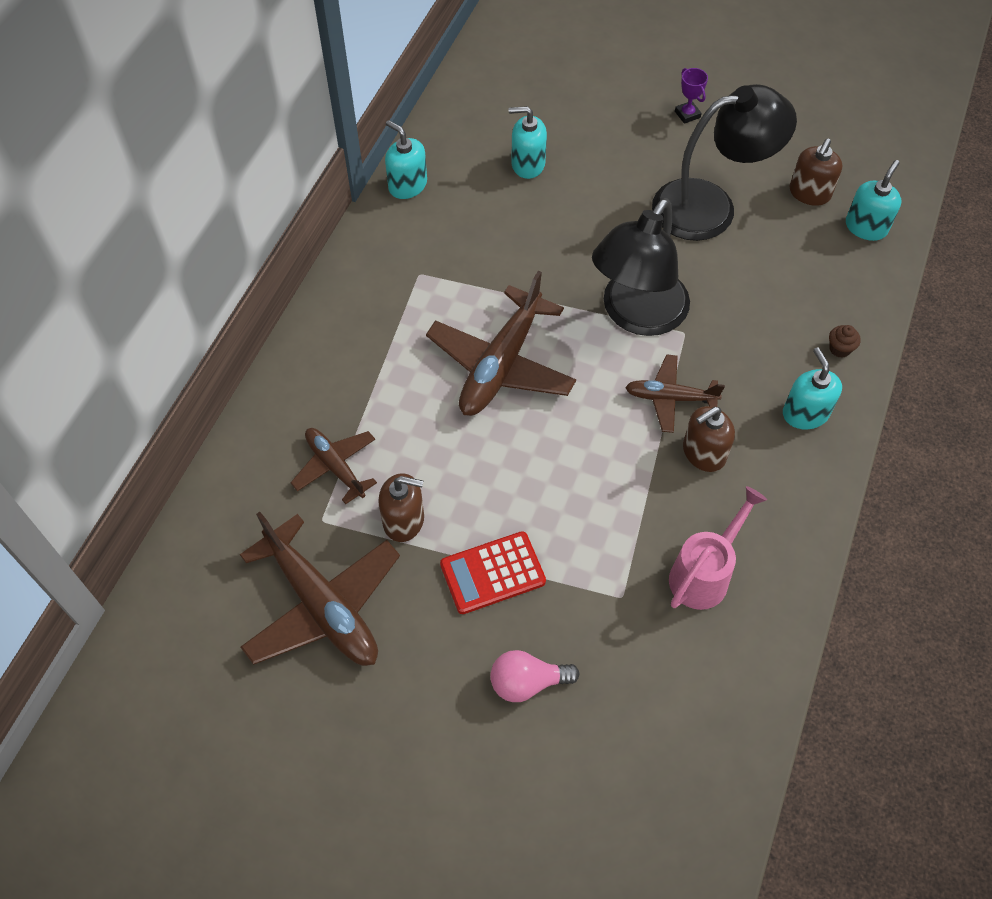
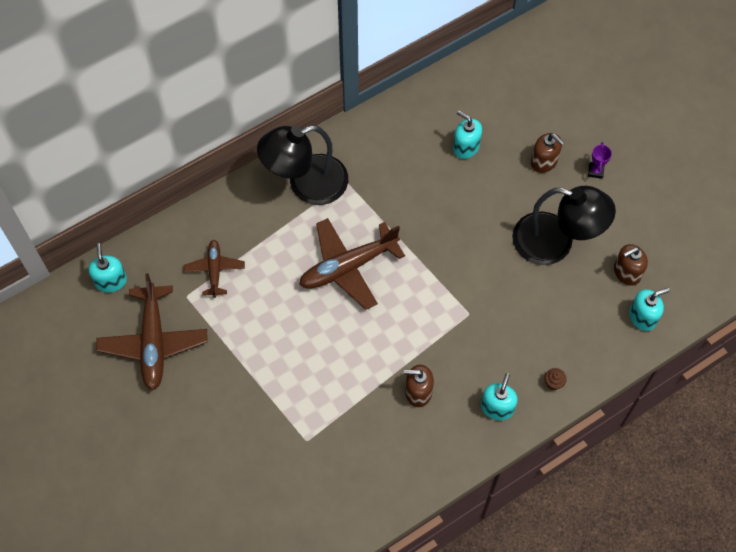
camera: 35 degrees right, 5 degrees up
brown soap dispenser [378,473,424,542] -> brown soap dispenser moved to [531,133,564,173]
turquoise soap dispenser [385,120,427,199] -> turquoise soap dispenser moved to [89,243,127,293]
red calculator [440,531,546,614] -> none
pink light bulb [490,650,580,702] -> none
black lamp [592,198,690,336] -> black lamp moved to [257,125,348,205]
brown plane [625,354,725,433] -> none
pink watering can [669,486,767,610] -> none

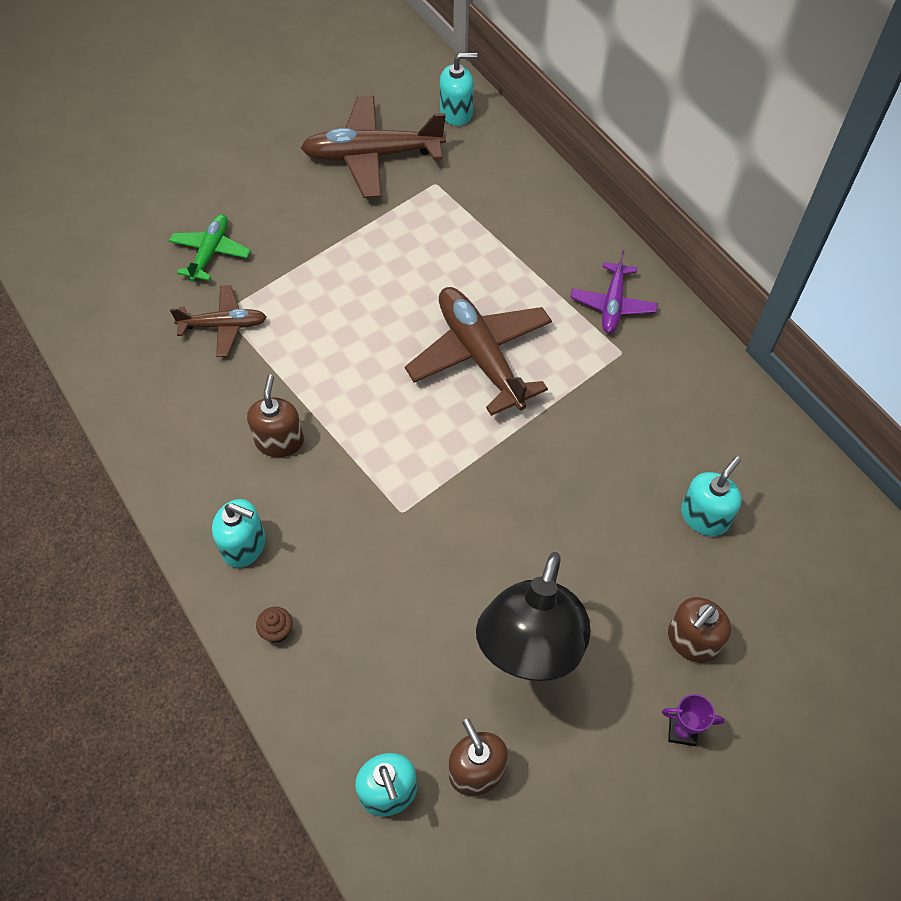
camera: 90 degrees right, 5 degrees down
brown plane [184,240,245,298] -> brown plane moved to [170,285,267,357]
black lamp [257,125,348,205] -> purple plane [570,250,658,333]
none -> green plane [169,214,251,281]

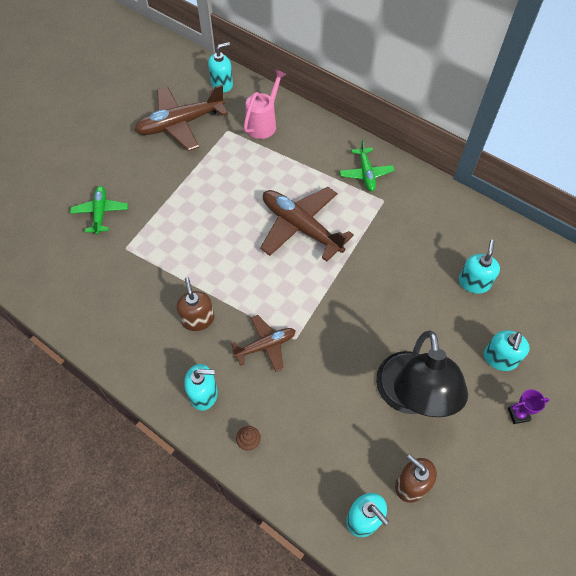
camera: 20 degrees left, 0 degrees up
brown plane [170,285,267,357] -> brown plane moved to [231,315,296,372]
purple plane [570,250,658,333] -> green plane [340,139,395,191]
brown soap dispenser [668,597,731,663] -> turquoise soap dispenser [484,330,530,371]
none -> pink watering can [244,69,286,139]

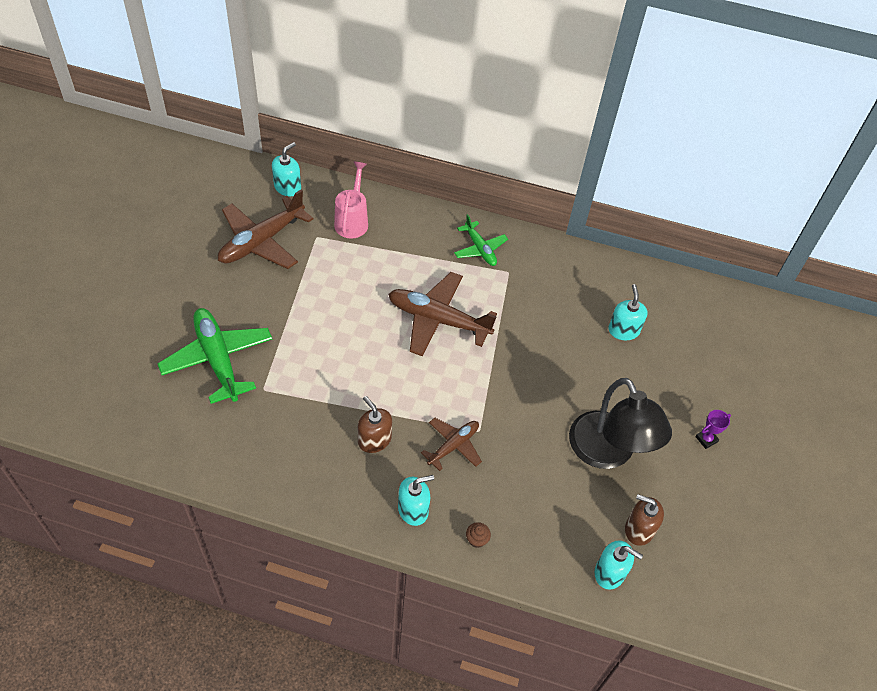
camera: 25 degrees left, 5 degrees down
green plane [70,186,128,235] -> green plane [157,308,272,404], size x1.75
turquoise soap dispenser [484,330,530,371] -> none

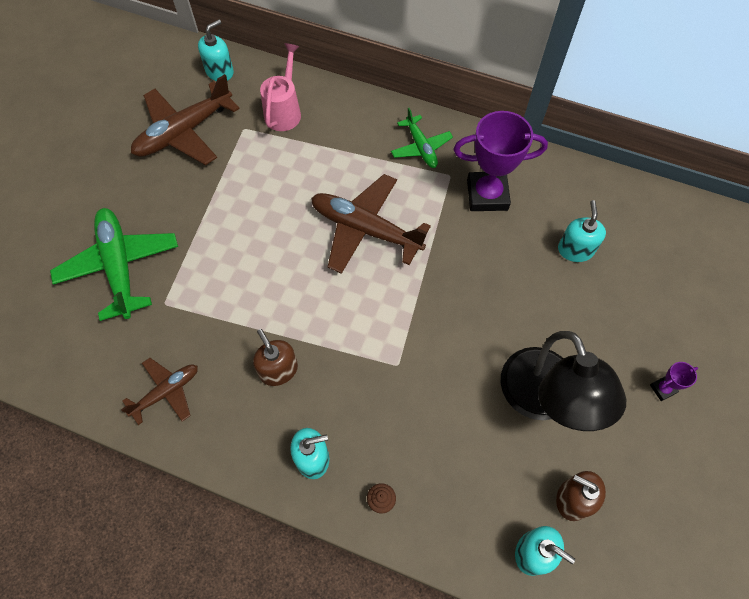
camera: 10 degrees right, 10 degrees up
brown plane [421,418,482,471] -> brown plane moved to [121,358,198,425]
none -> purple trophy [454,111,548,211]

